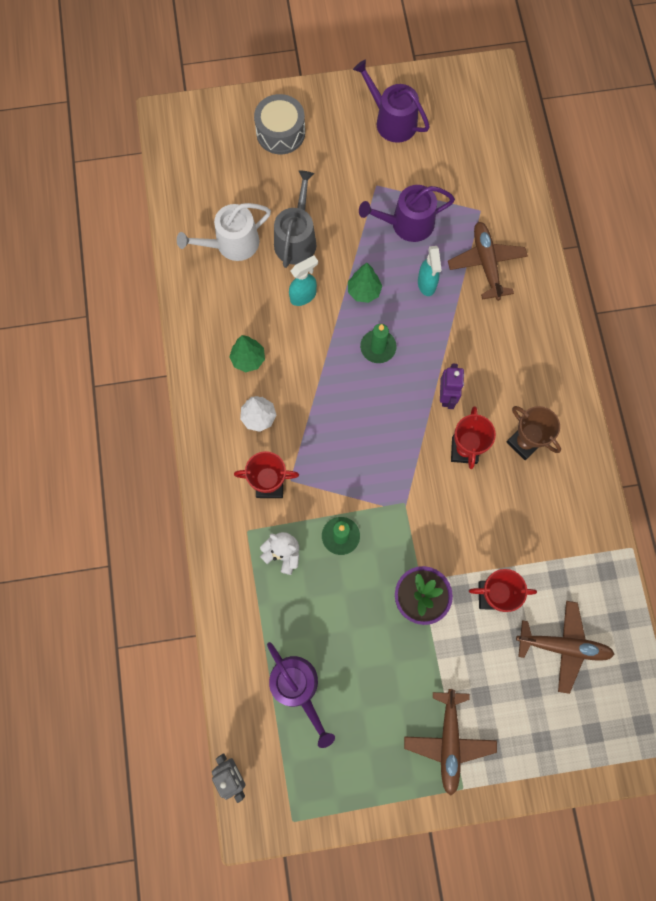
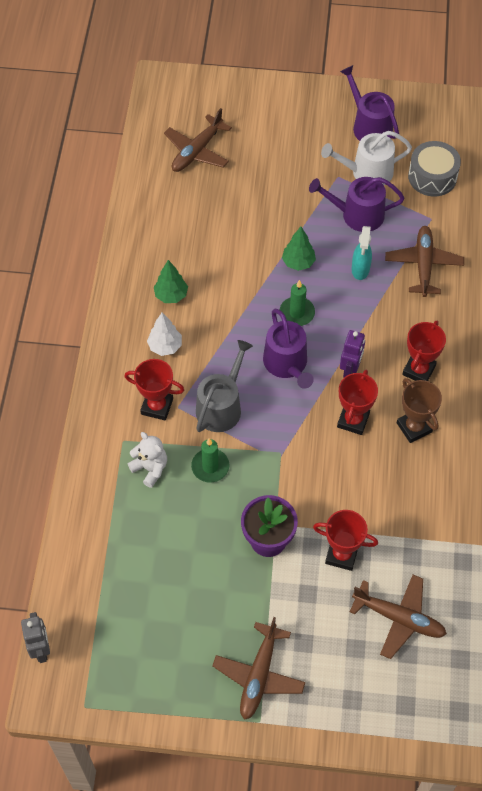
camera: 15 degrees right, 15 degrees down
white watering can [177,203,271,261] -> white watering can moved to [321,131,412,185]
grey drum [254,94,305,154] -> grey drum moved to [408,141,461,197]
purple watering can [267,642,335,748] -> purple watering can moved to [263,308,314,389]
grey watering can [274,170,316,268] -> grey watering can moved to [196,340,253,432]
turquoise spray bottle [289,255,318,306] -> none
none -> brown plane [164,108,232,172]
none -> red trophy [402,321,446,381]

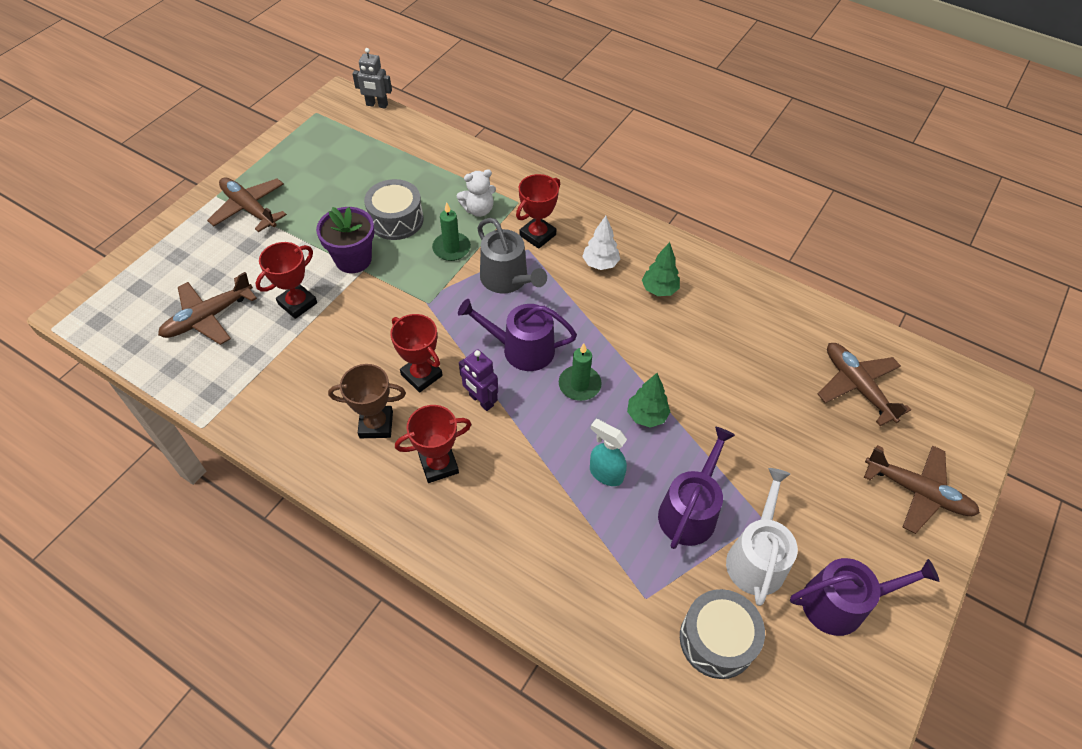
camera: 115 degrees right, 5 degrees down
brown plane [385,226,464,297] -> brown plane moved to [864,445,980,534]
red trophy [402,321,446,381] -> red trophy turned 75 degrees counterclockwise [395,405,472,483]
none -> grey drum [364,179,423,240]

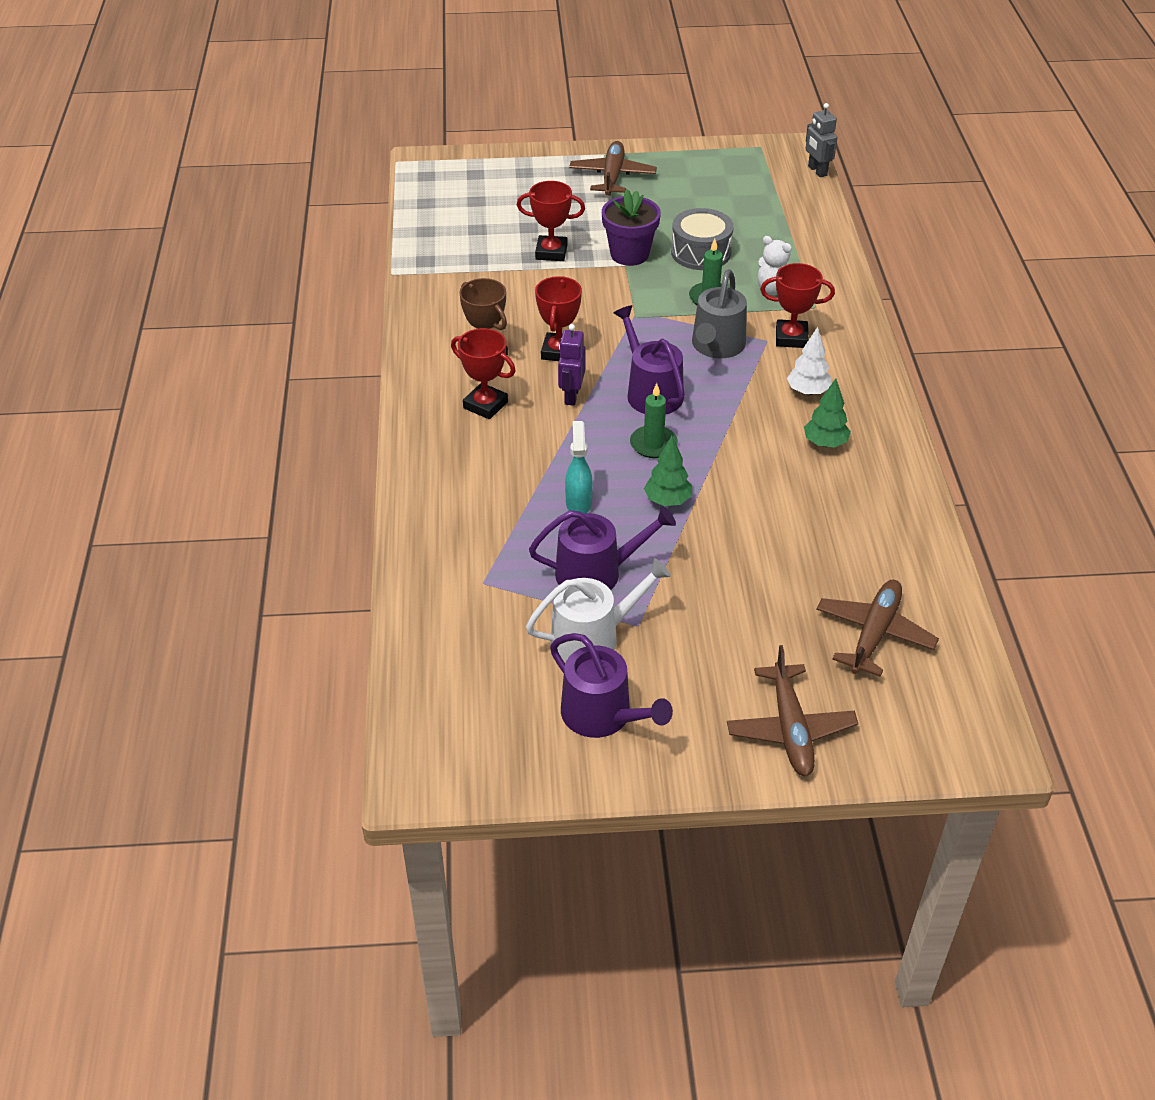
camera: 55 degrees right, 10 degrees down
brown plane [158,272,257,345] -> none
grey drum [680,589,765,679] -> none

